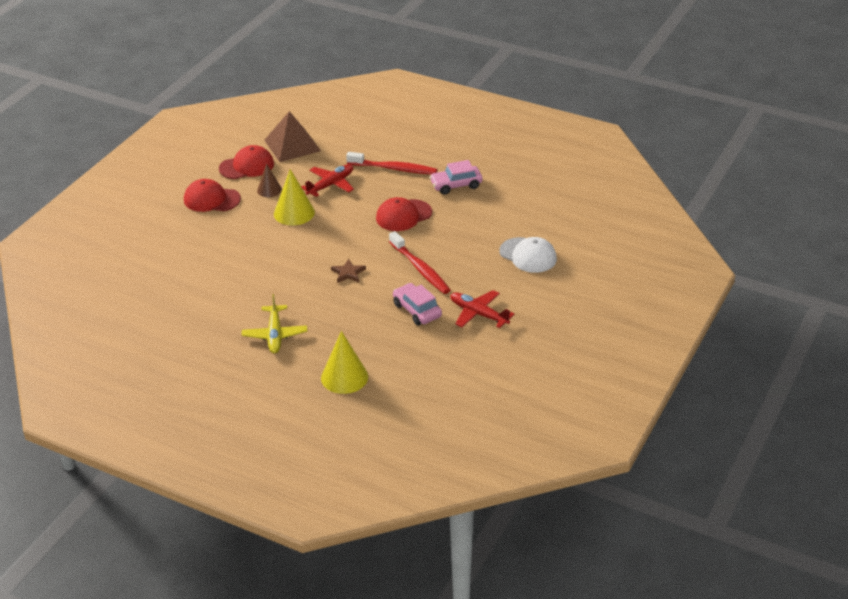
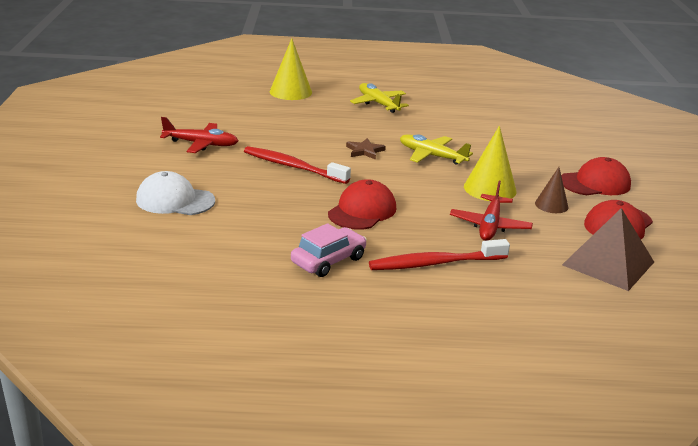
camera: 150 degrees right, 10 degrees down
pink car [393,283,442,325] -> none
none -> yellow plane [400,134,473,165]

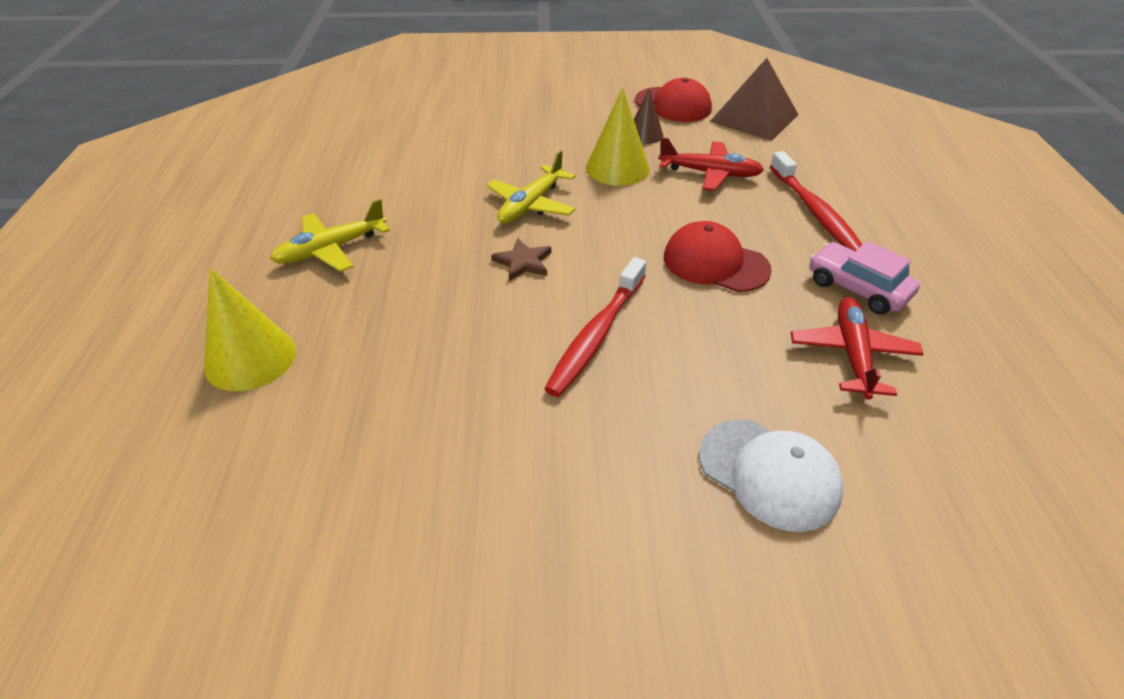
camera: 90 degrees left, 15 degrees up
white cap [136,171,215,215] -> white cap turned 60 degrees counterclockwise [699,419,843,532]
red plane [160,117,239,153] -> red plane moved to [791,297,924,400]
red cap [561,157,631,195] -> none

